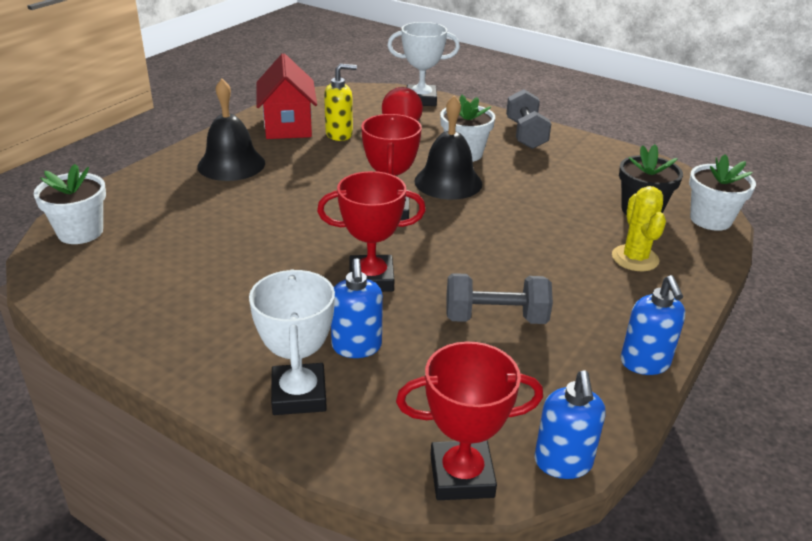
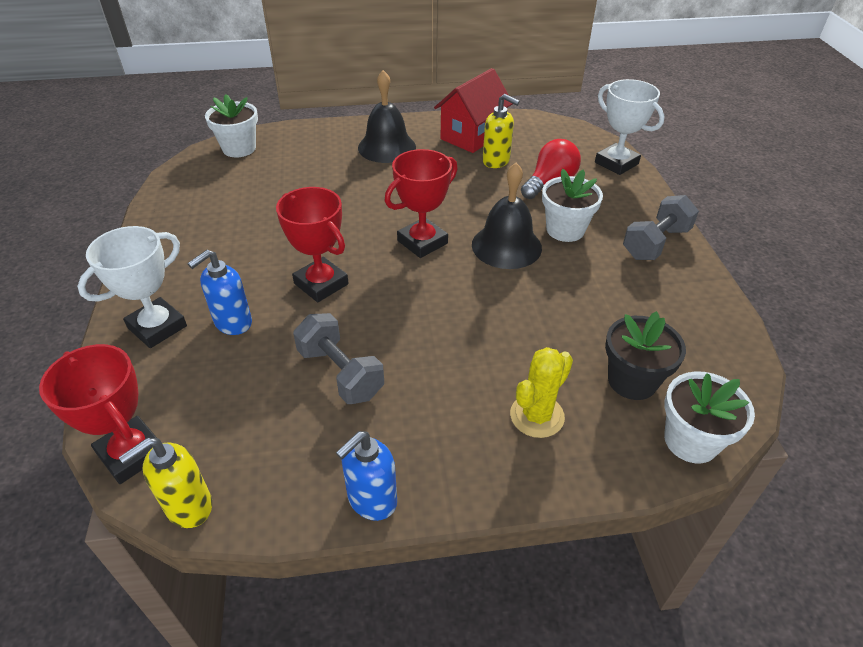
camera: 50 degrees right, 10 degrees up
blue soap dispenser [535,370,606,479] -> yellow soap dispenser [119,438,212,528]

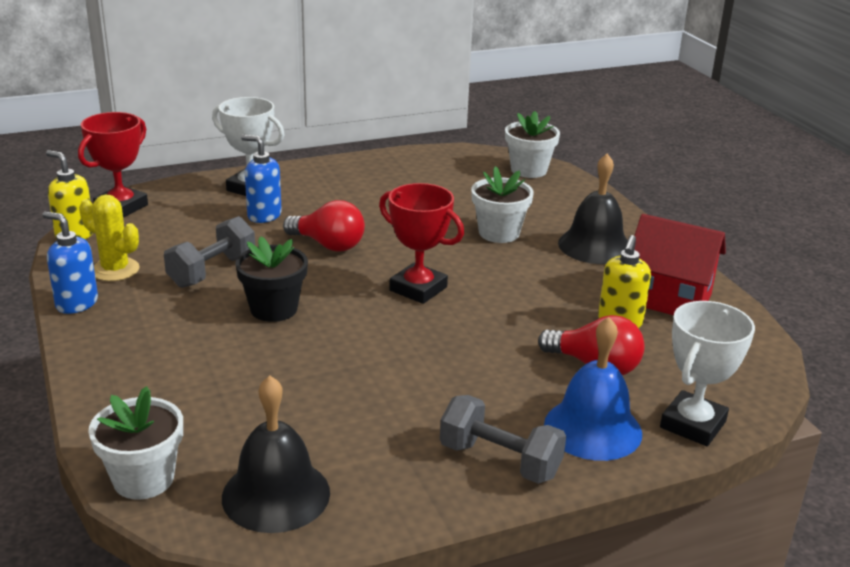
camera: 75 degrees right, 15 degrees down
red trophy [276,187,349,302] -> red light bulb [283,200,365,252]
black bell [472,163,542,269] -> black bell moved to [222,375,330,533]
yellow cactus [510,347,573,438] -> yellow cactus moved to [79,195,140,281]
white flower pot [542,169,603,242] -> white flower pot moved to [471,166,534,243]
black flower pot [605,311,686,400] -> black flower pot moved to [235,236,308,322]
none -> blue bell [544,317,642,461]

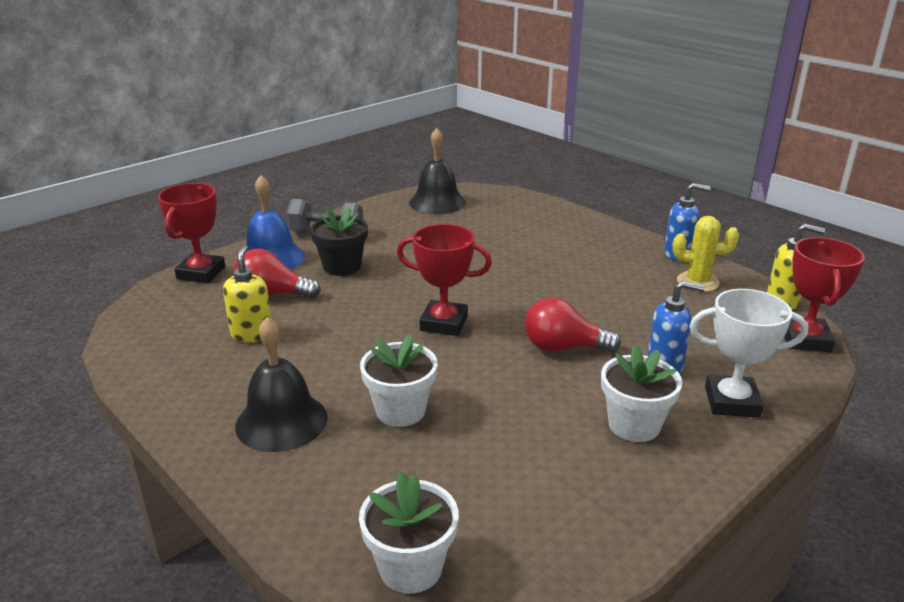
camera: 160 degrees right, 0 degrees up
white flower pot [88,386,183,500] -> white flower pot moved to [601,344,682,442]
grey dumbbell [164,216,255,288] -> none
black flower pot [235,236,308,322] -> black flower pot moved to [310,207,368,276]
red house [634,214,726,315] -> none
white trophy [660,301,755,446] -> red trophy [158,183,226,283]

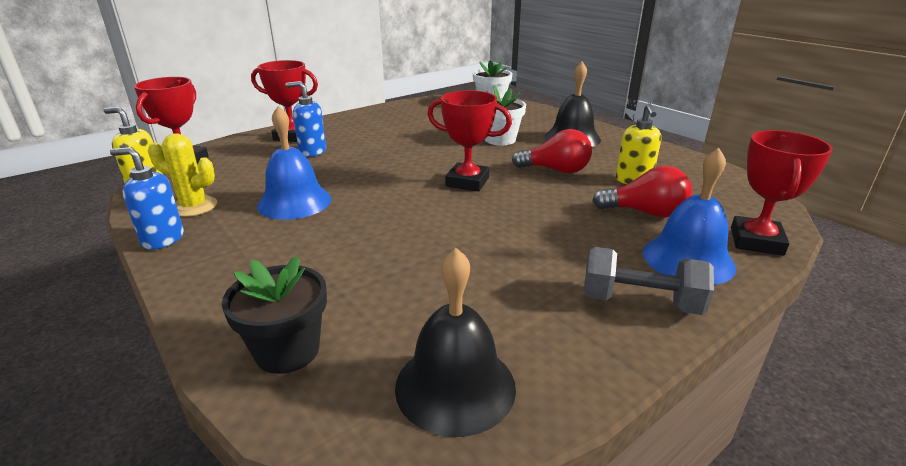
camera: 175 degrees left, 0 degrees up
black flower pot [310,207,368,276] -> black flower pot moved to [222,256,327,374]
red light bulb [525,297,621,352] -> red light bulb moved to [512,129,592,174]
white flower pot [601,344,682,442] -> none
white trophy [689,289,808,418] -> red trophy [251,60,318,142]
none -> blue bell [257,106,331,220]

